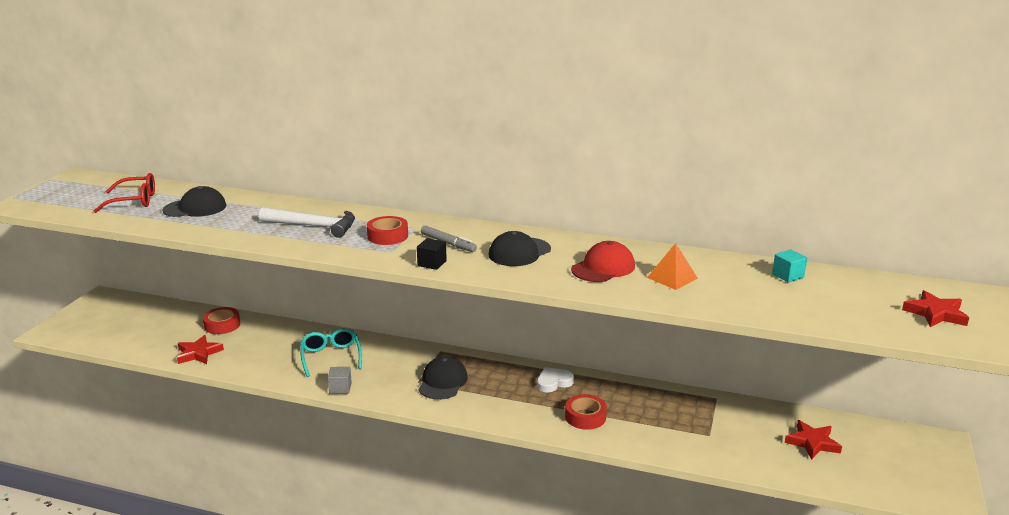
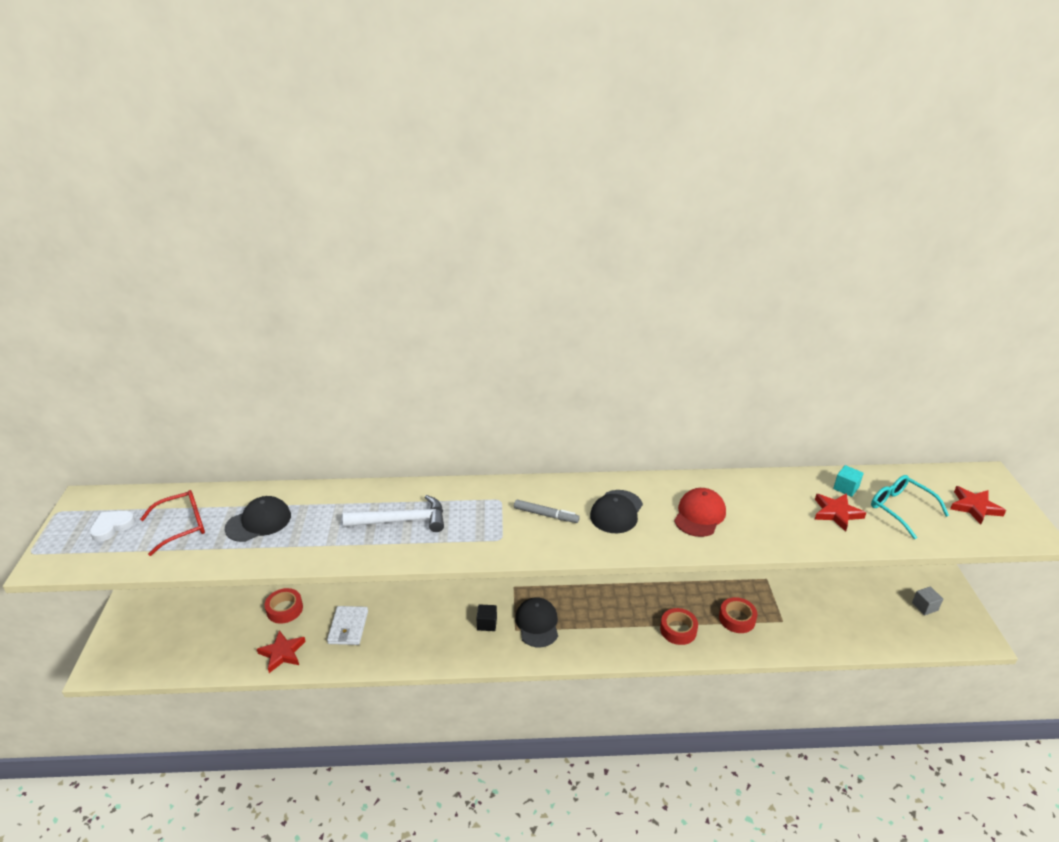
camera: 20 degrees left, 10 degrees up
turquoise glasses [300,328,362,377] -> turquoise glasses moved to [871,475,949,539]
grey cube [328,367,352,394] -> grey cube moved to [912,586,943,615]
red tape [367,216,408,245] -> red tape moved to [719,597,757,633]
black cube [417,238,447,270] -> black cube moved to [476,604,497,631]
white heart [537,367,574,393] -> white heart moved to [89,511,135,542]
orange pyramid [647,243,698,290] -> none
red star [785,420,842,460] -> red star moved to [815,493,866,532]
none -> white wallet [327,606,368,645]

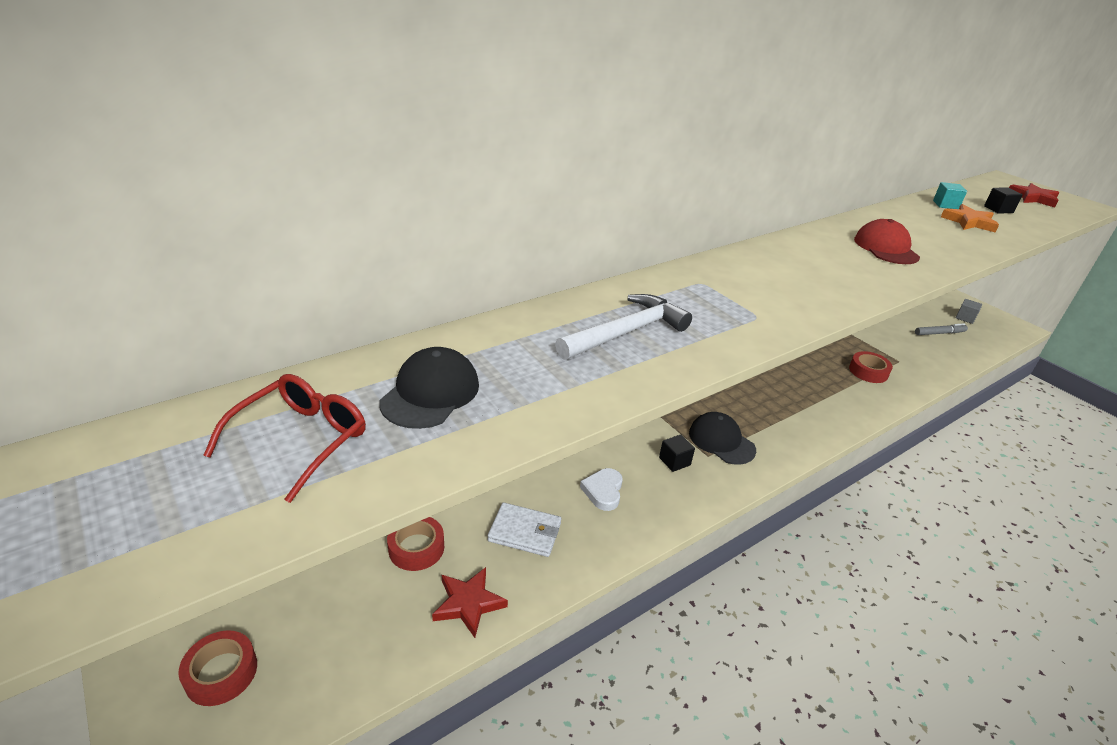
camera: 35 degrees left, 0 degrees up
white heart [89,511,135,542] -> white heart moved to [580,468,623,511]
white wallet [327,606,368,645] -> white wallet turned 45 degrees counterclockwise [487,502,561,557]
grey marker [514,500,580,523] -> grey marker moved to [915,323,968,335]
black cap [590,490,643,533] -> none
red tape [660,608,698,645] -> red tape moved to [178,630,257,706]
red star [815,493,866,532] -> orange star [941,204,999,232]
turquoise glasses [871,475,949,539] -> black cube [984,187,1023,214]

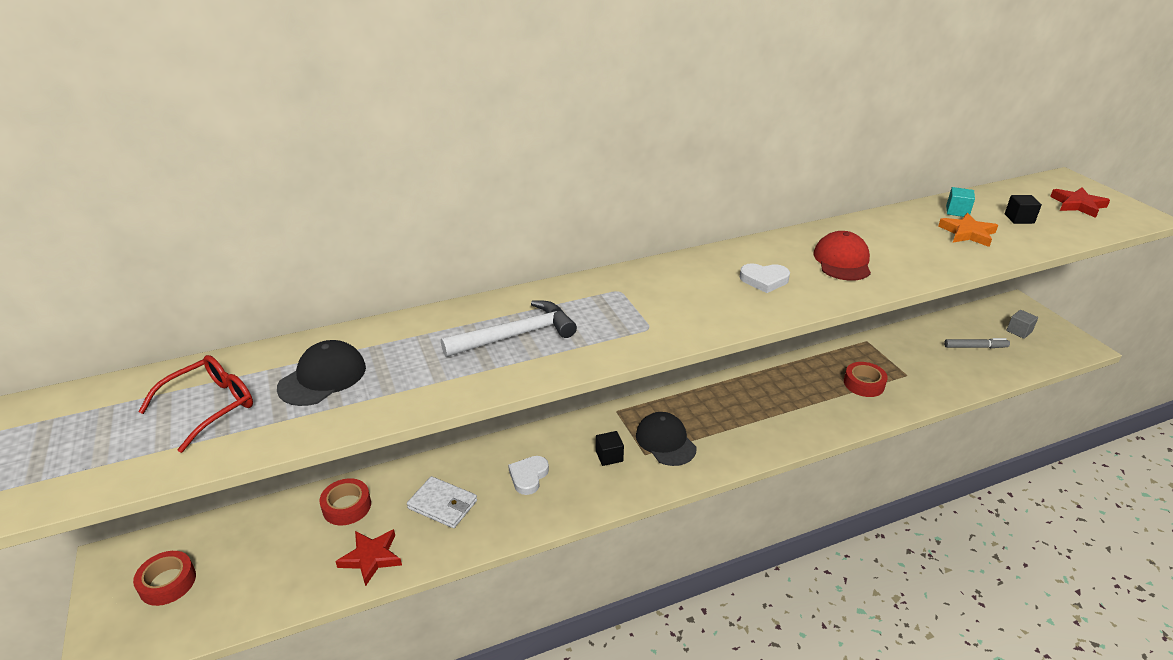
camera: 15 degrees right, 0 degrees up
none -> white heart [739,263,790,293]

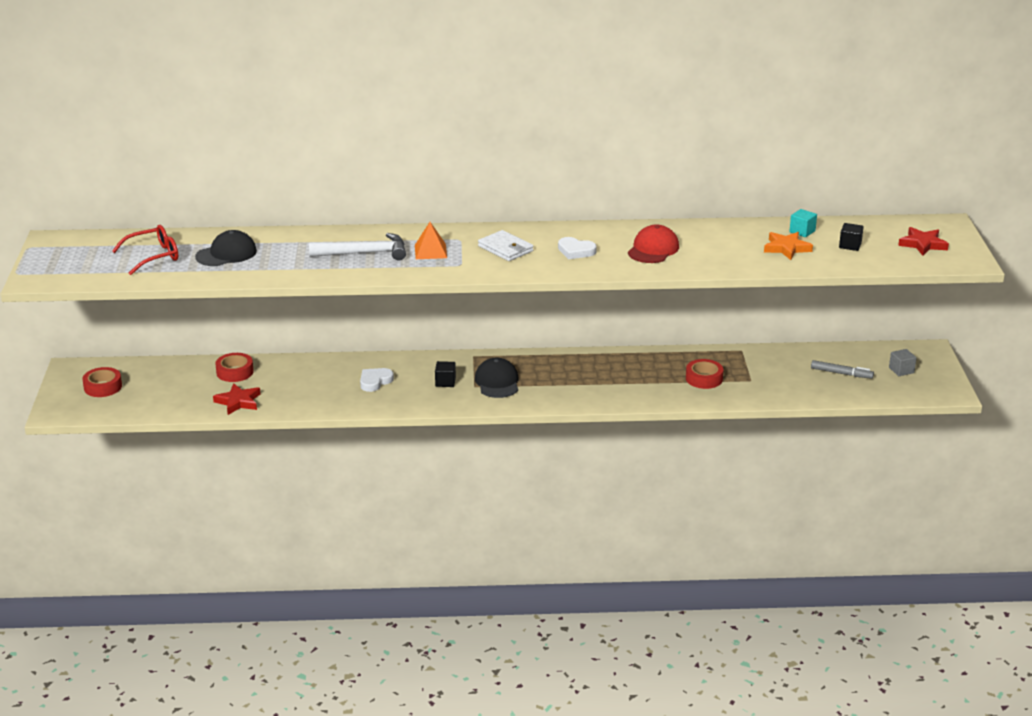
camera: 20 degrees right, 5 degrees down
white wallet [407,476,477,528] -> white wallet moved to [478,230,533,261]
none -> orange pyramid [415,222,447,259]

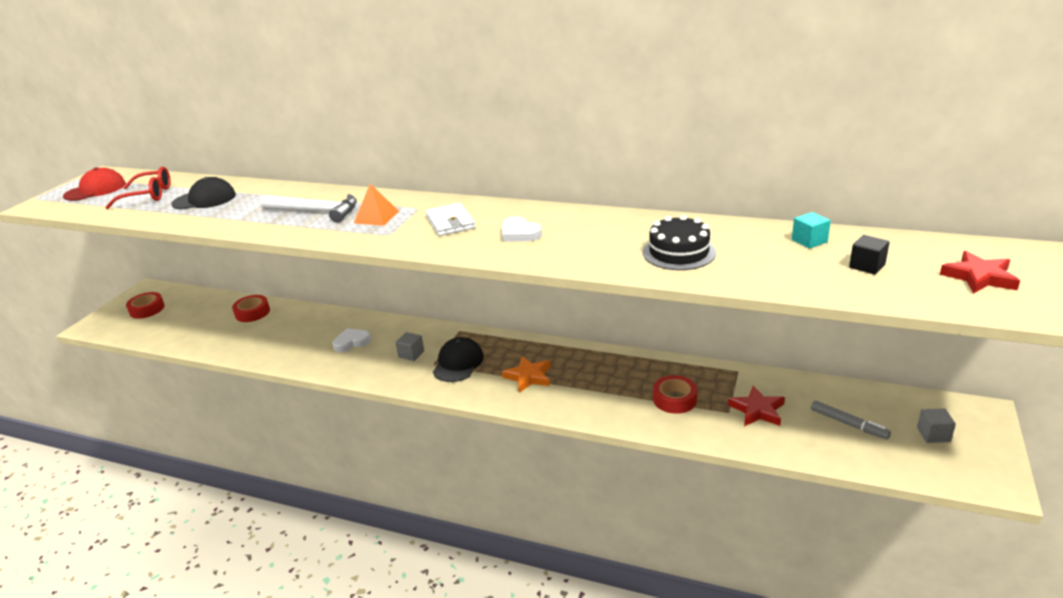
camera: 25 degrees right, 0 degrees up
red star [213,383,261,415] -> red star moved to [728,386,785,426]
black cube [435,361,456,387] -> grey cube [395,332,424,361]
red cap [628,224,679,263] -> red cap moved to [63,167,126,201]
orange star [764,232,813,260] -> orange star moved to [502,356,551,393]
none -> black cake [643,215,716,270]

